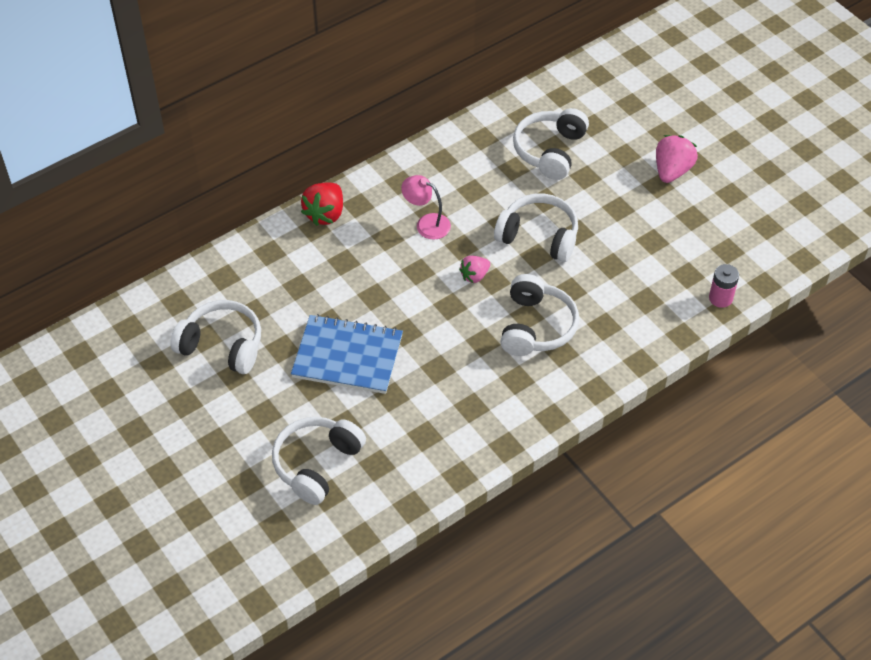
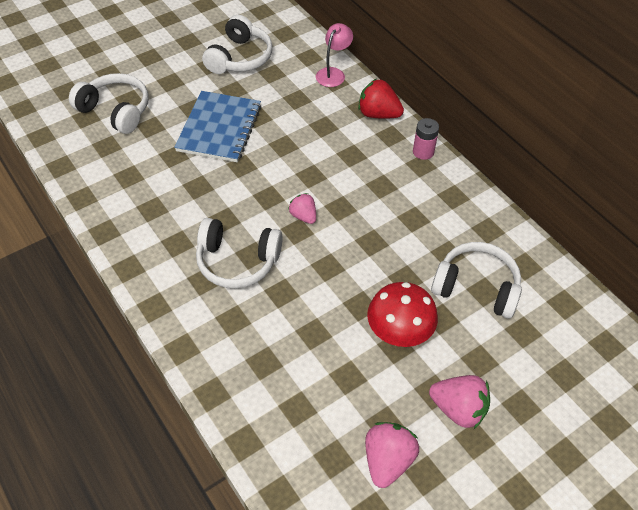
camera: 90 degrees right, 0 degrees up
pink lamp [401,175,451,240] -> pink lamp moved to [316,23,353,87]
white headphones [494,193,578,262] -> none
pink battery [709,264,739,308] -> pink battery moved to [413,118,439,160]
none -> pink strawberry [365,422,419,488]
none -> red mushroom [367,282,438,347]

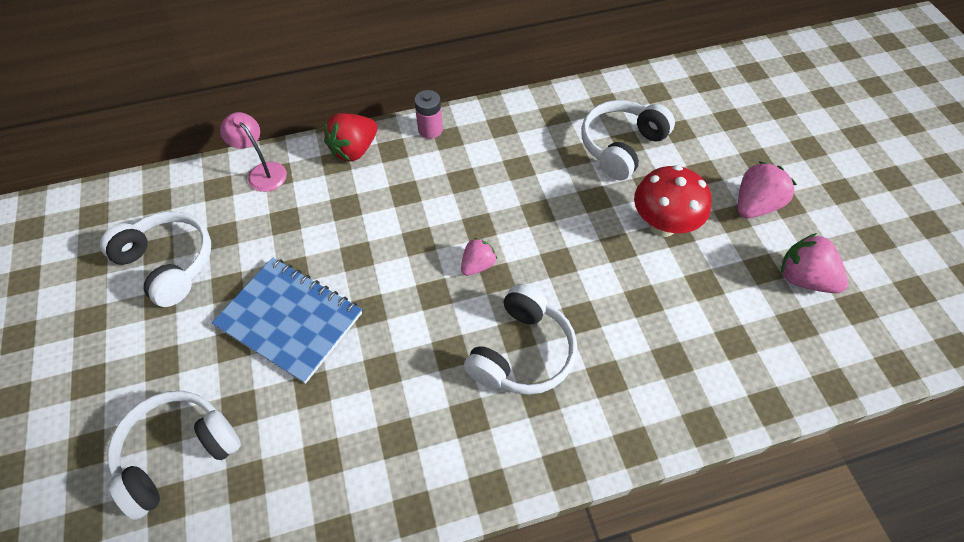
camera: 70 degrees left, 5 degrees up
pink strawberry [288,193,316,224] -> pink strawberry turned 150 degrees clockwise [461,238,497,276]

